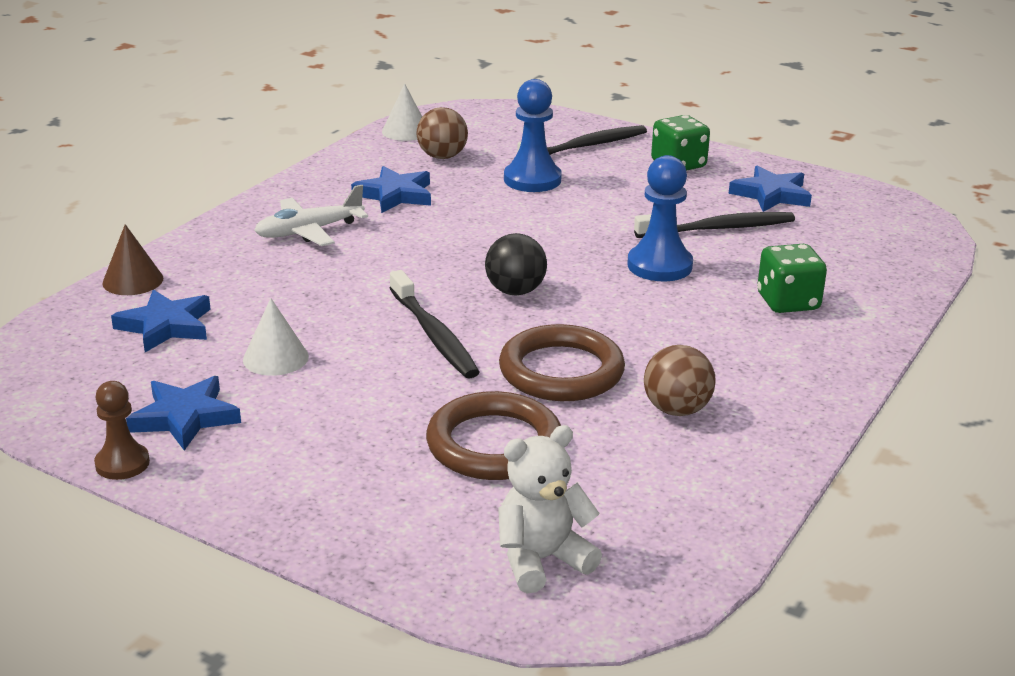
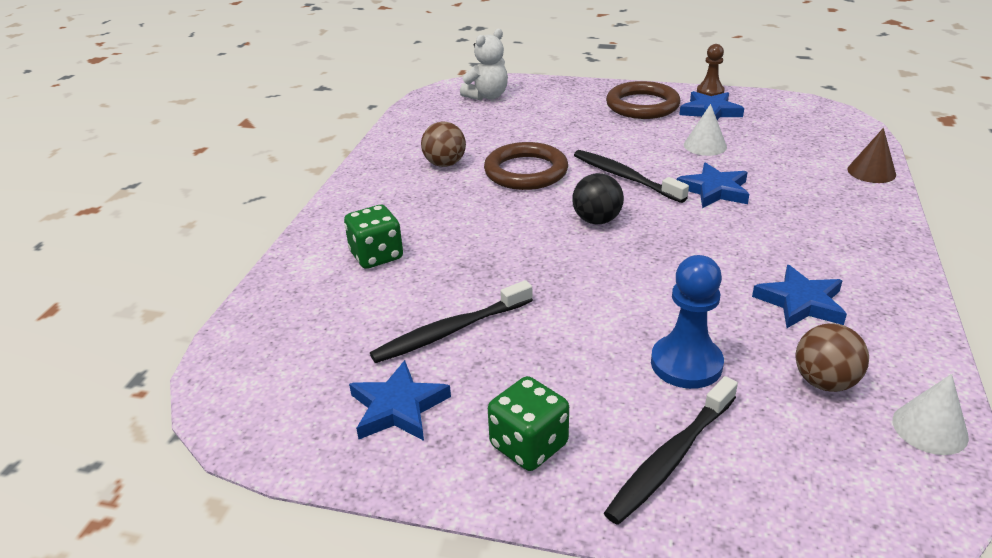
camera: 165 degrees right, 5 degrees up
blue star [111,289,211,352] -> blue star moved to [677,162,749,208]
white plane [254,185,368,246] -> none
brown ring [426,391,561,480] -> brown ring moved to [606,81,681,119]
blue pawn [627,155,693,281] -> none

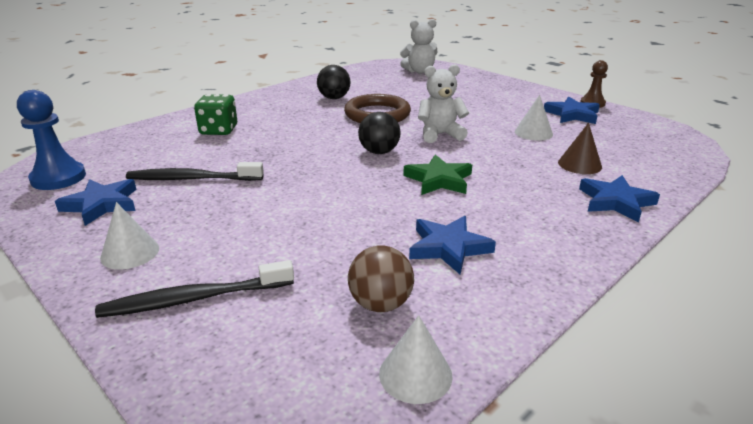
camera: 30 degrees right, 5 degrees down
brown ball [421,122,466,167] -> black ball [317,65,350,99]
green dice [488,376,569,471] -> white cone [100,202,159,269]
black toothbrush [574,150,689,203] -> white teddy bear [418,64,469,143]
brown ring [606,81,681,119] -> none
blue pawn [651,255,724,389] -> blue pawn moved to [17,90,86,190]
blue star [677,162,749,208] -> blue star moved to [579,175,660,222]
brown cone [847,128,896,183] -> brown cone moved to [558,123,602,174]
none -> green star [403,154,472,195]

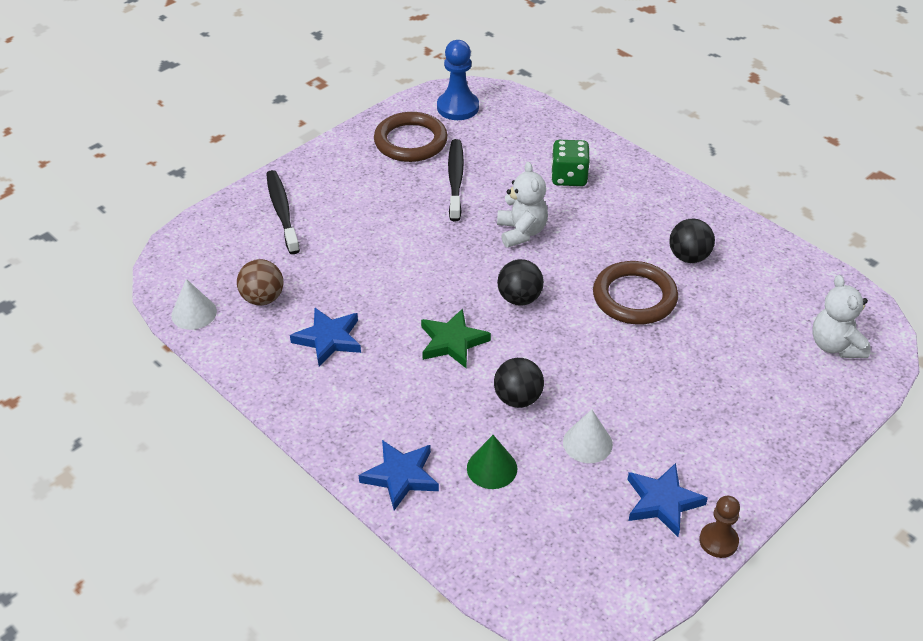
camera: 90 degrees right, 15 degrees up
blue star [55,179,137,226] -> brown ring [374,112,448,162]
white cone [100,202,159,269] -> none
white teddy bear [418,64,469,143] -> white teddy bear moved to [497,162,548,248]
brown cone [558,123,602,174] -> green cone [467,435,517,489]
none -> black ball [494,358,544,408]

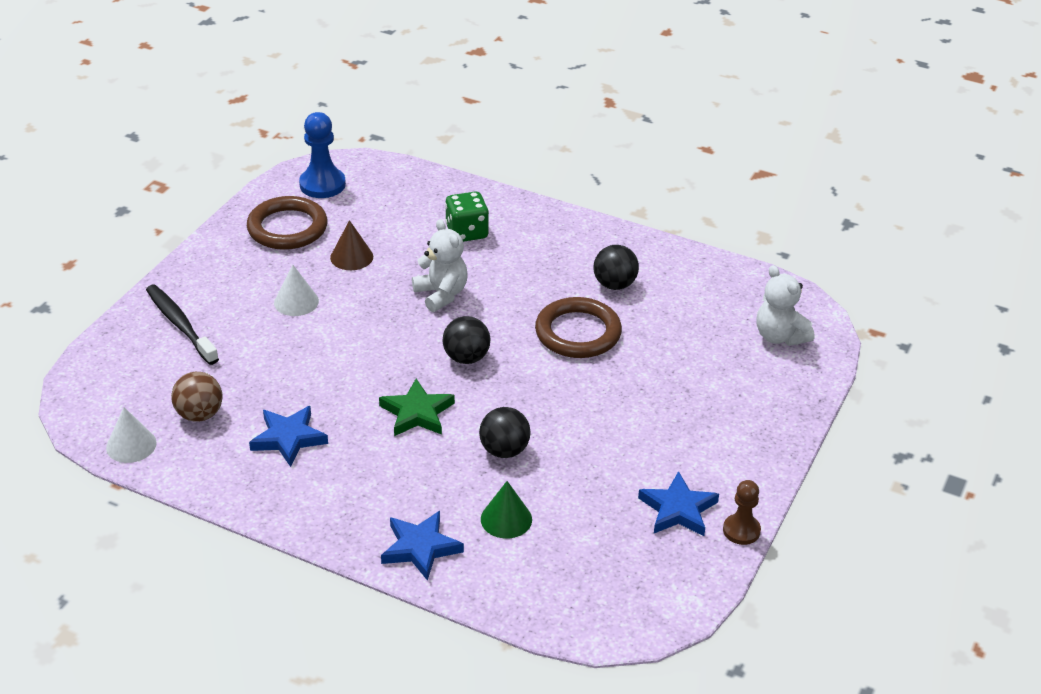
camera: 20 degrees left, 5 degrees down
black toothbrush [448,139,464,221] -> brown cone [330,220,373,270]
white cone [563,409,613,463] -> white cone moved to [274,265,319,316]

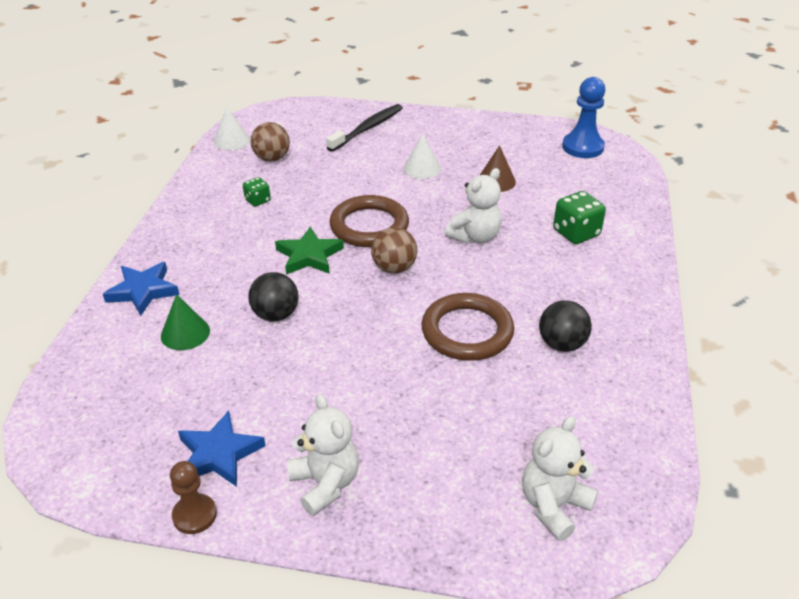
camera: 75 degrees right, 0 degrees up
brown ring [247,196,327,250] -> brown ring moved to [329,195,409,247]
blue star [249,406,328,467] -> green dice [243,177,270,207]
black ball [442,316,490,364] -> brown ball [371,227,417,273]
none -> white teddy bear [287,394,359,516]

